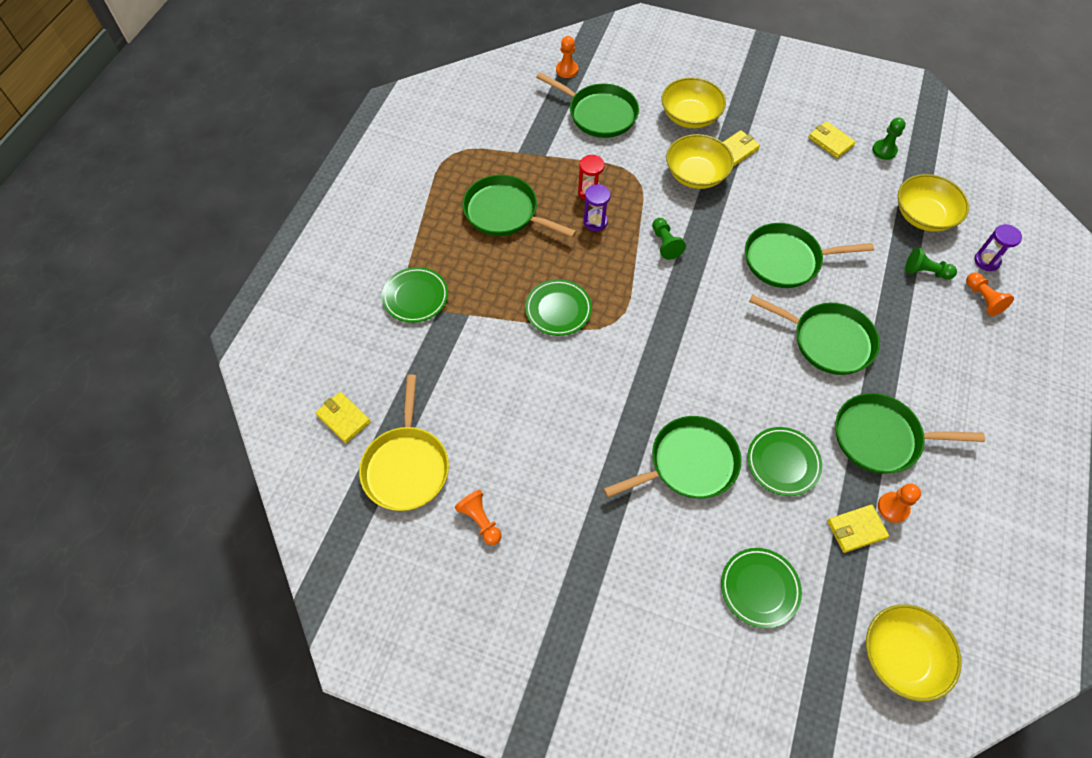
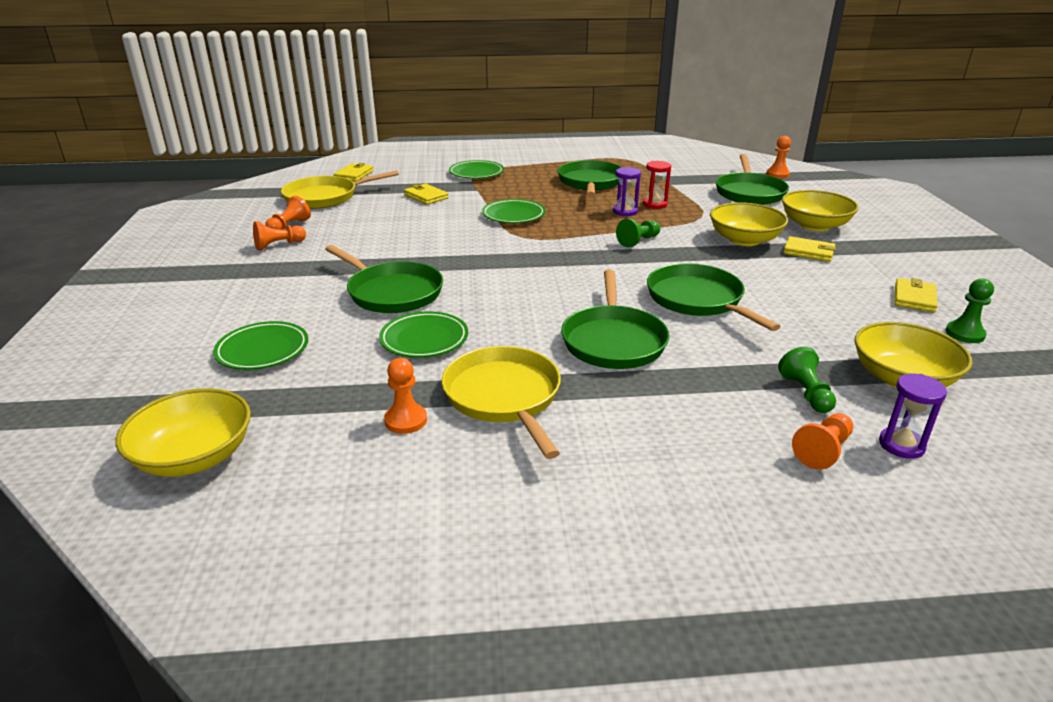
camera: 65 degrees right, 30 degrees down
yellow wallet [827,505,889,553] -> yellow wallet moved to [404,184,448,205]
green pan [835,393,985,473] -> yellow pan [442,346,561,459]
none -> orange pawn [253,221,306,250]

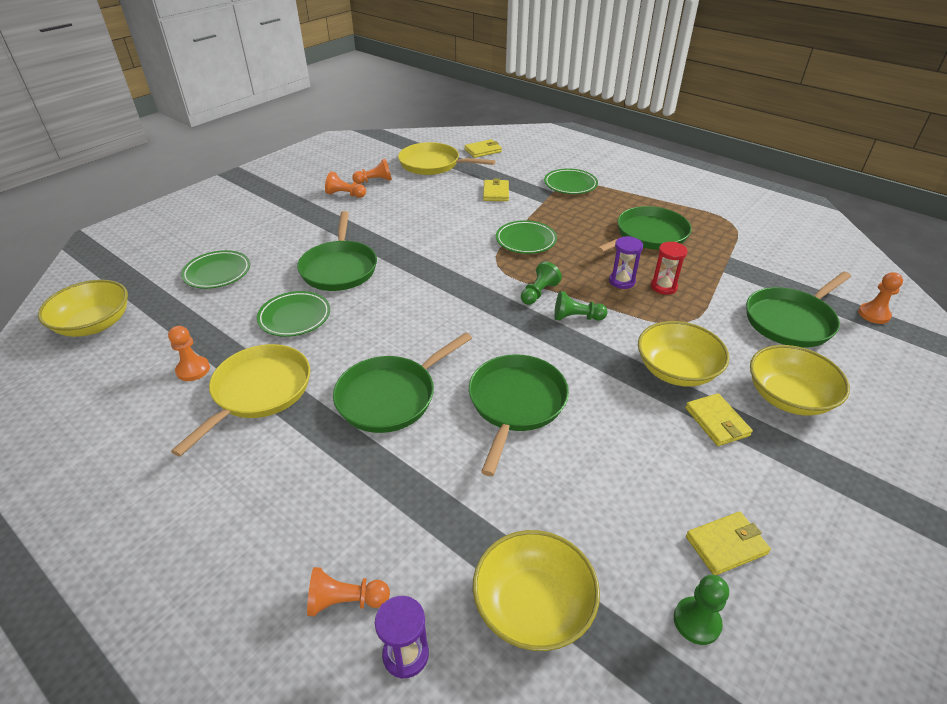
camera: 45 degrees right, 10 degrees up
green pawn [778,347,836,413] -> green pawn moved to [521,261,562,305]

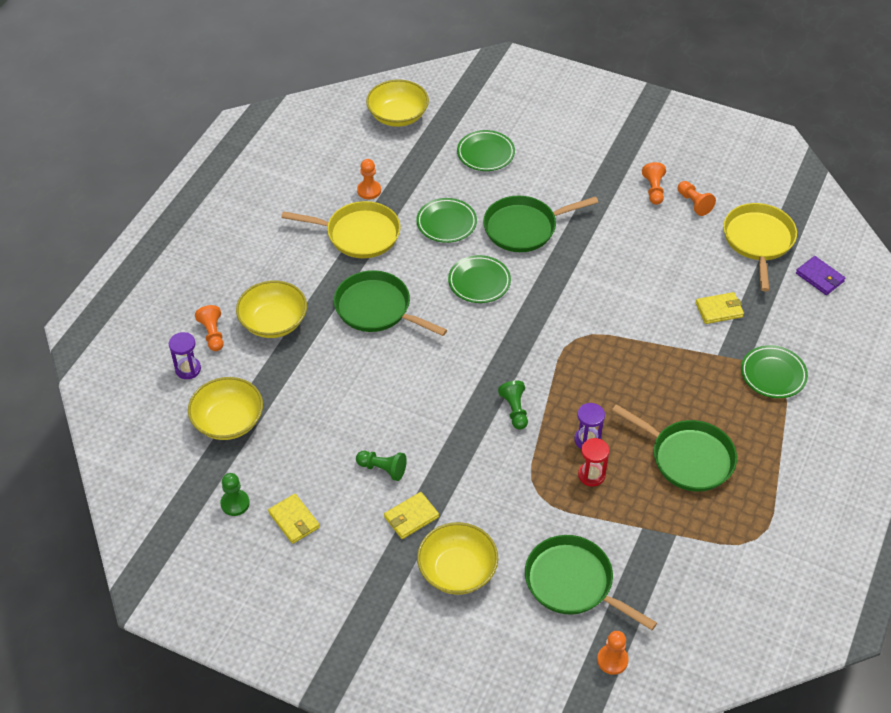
camera: 75 degrees right, 10 degrees up
yellow wallet [464,139,502,158] -> purple wallet [796,256,845,295]
green pan [469,354,569,476] -> none
green plate [496,220,557,254] -> green plate moved to [448,255,511,303]
green pawn [521,261,562,305] -> green pawn moved to [356,451,407,481]
yellow bowl [638,321,729,387] -> yellow bowl moved to [236,280,307,338]

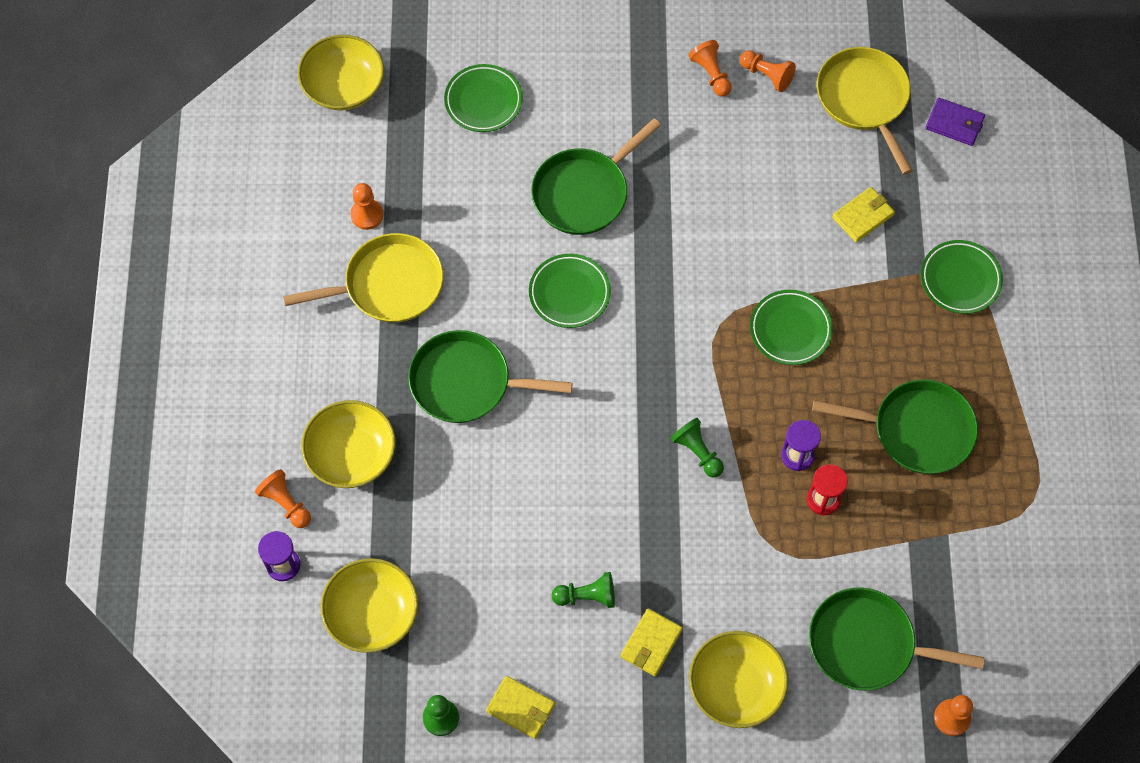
camera: 25 degrees left, 15 degrees up
green plate [416,198,477,243] -> green plate moved to [750,290,833,365]

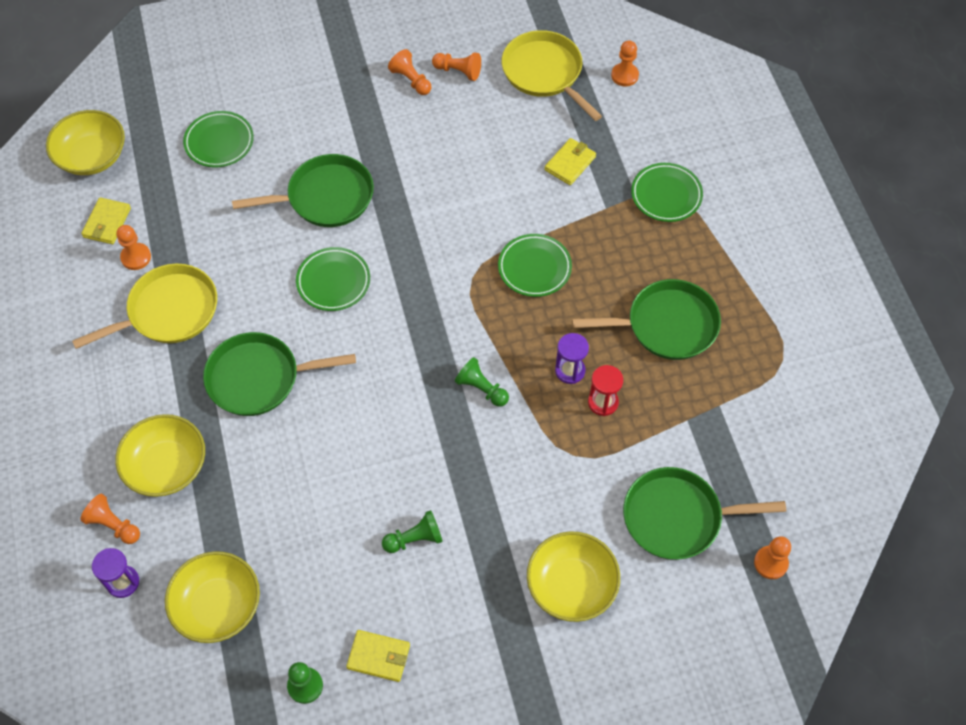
camera: 15 degrees left, 5 degrees down
green pan [531,118,661,235] -> green pan turned 135 degrees counterclockwise [232,154,374,227]
yellow wallet [621,608,683,676] -> yellow wallet moved to [81,197,131,244]
purple wallet [926,98,985,146] -> orange pawn [611,41,639,86]

